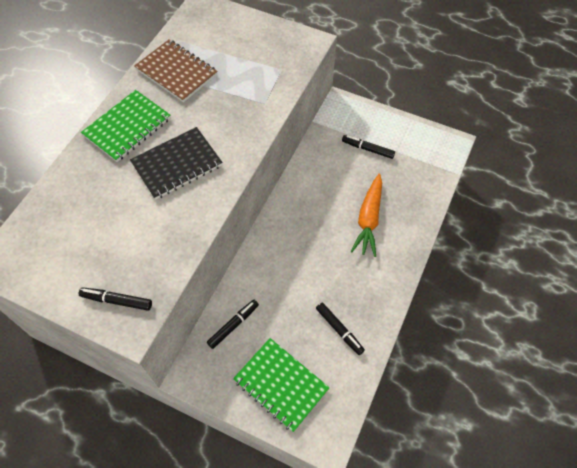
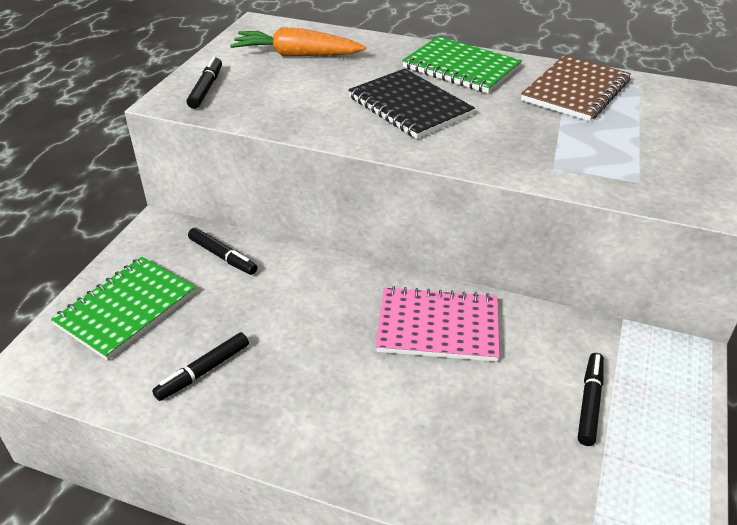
camera: 85 degrees right, 20 degrees down
orange carrot [350,174,382,257] -> orange carrot moved to [230,27,366,56]
none -> pink notebook [376,286,500,362]

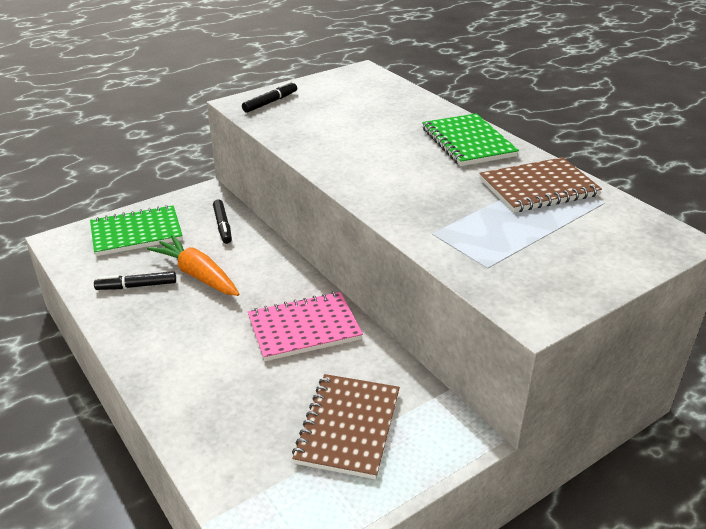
camera: 35 degrees right, 5 degrees down
orange carrot [230,27,366,56] -> orange carrot moved to [147,235,240,296]
black notebook [348,69,475,139] -> none
pink notebook [376,286,500,362] -> pink notebook turned 60 degrees counterclockwise [248,292,363,361]
black marker [578,353,604,446] -> brown notebook [292,374,400,479]

